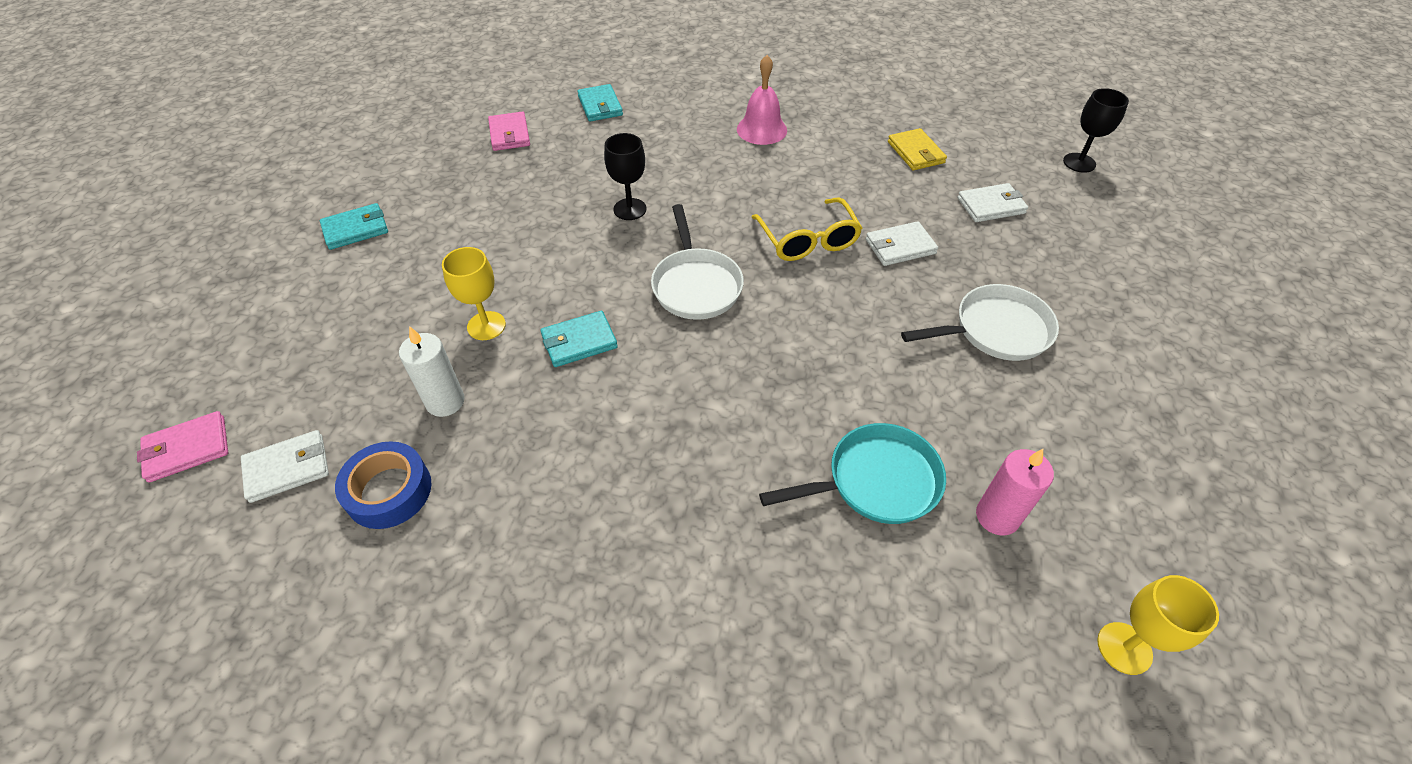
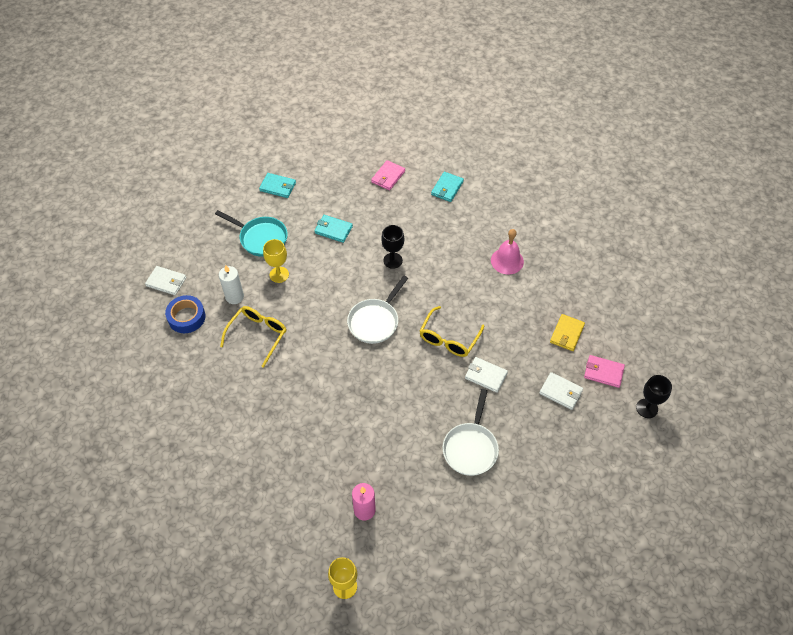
camera: 45 degrees right, 5 degrees up
pink wallet [137,411,228,483] -> pink wallet moved to [584,355,625,388]
turquoise wallet [541,311,618,367] -> turquoise wallet moved to [314,215,353,243]
turquoise pan [759,423,946,524] -> turquoise pan moved to [215,210,288,257]
white pan [901,284,1059,361] -> white pan turned 75 degrees clockwise [442,389,499,476]
none -> yellow glasses [220,306,286,368]

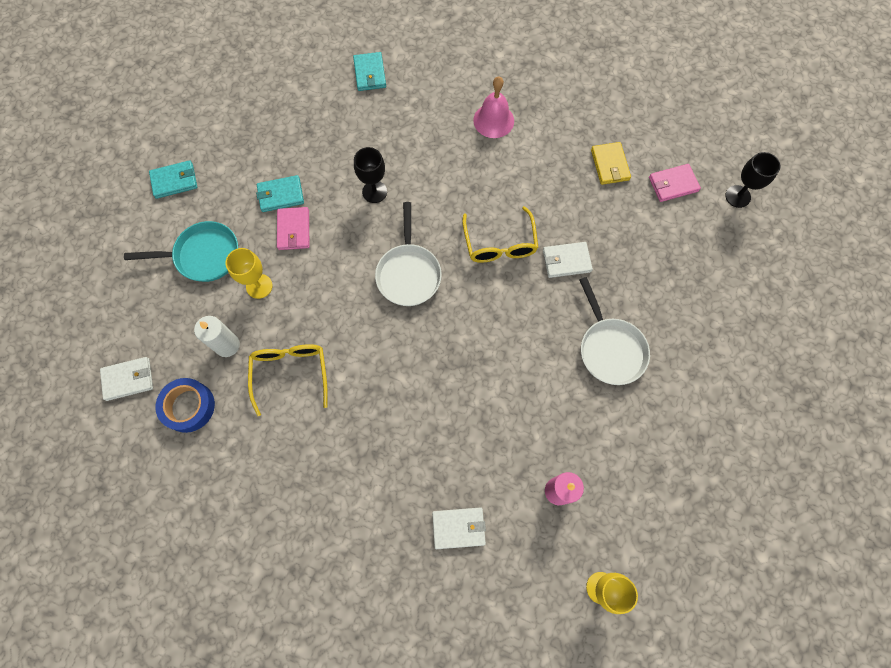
camera: 35 degrees left, 15 degrees up
pink wallet [371,160,405,190] -> pink wallet moved to [277,207,309,250]
white wallet [539,372,583,410] -> white wallet moved to [432,507,486,549]

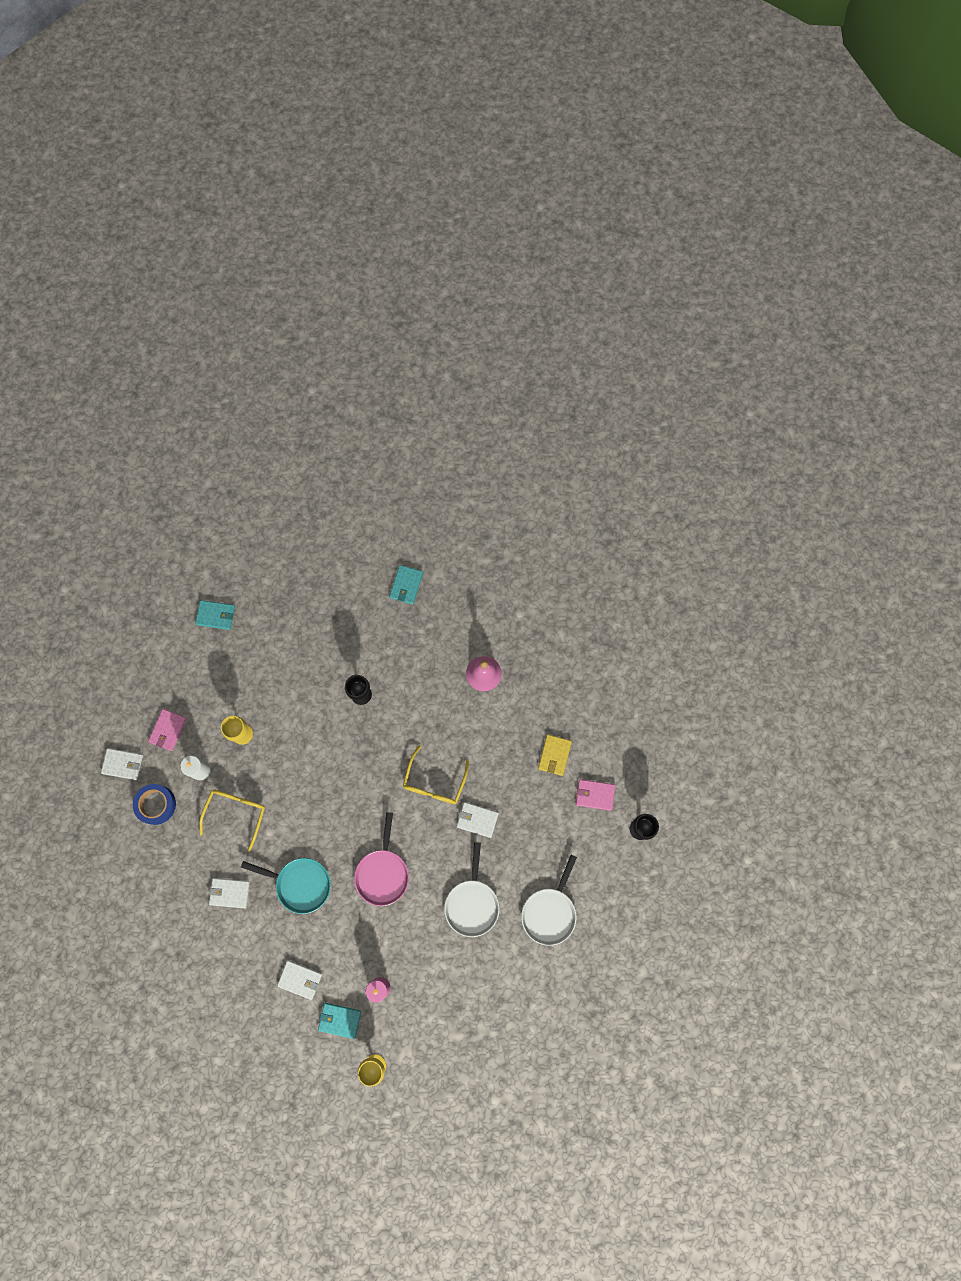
camera: 25 degrees right, 5 degrees up
turquoise pan [124,221,238,282] -> turquoise pan moved to [241,858,331,914]
turquoise wallet [256,175,304,212] -> turquoise wallet moved to [318,1003,361,1039]
pink wallet [277,207,309,250] -> pink wallet moved to [148,709,187,751]
white pan [375,202,442,306] -> white pan moved to [521,855,577,946]
none -> white wallet [209,878,250,908]
none -> pink pan [354,812,409,906]

